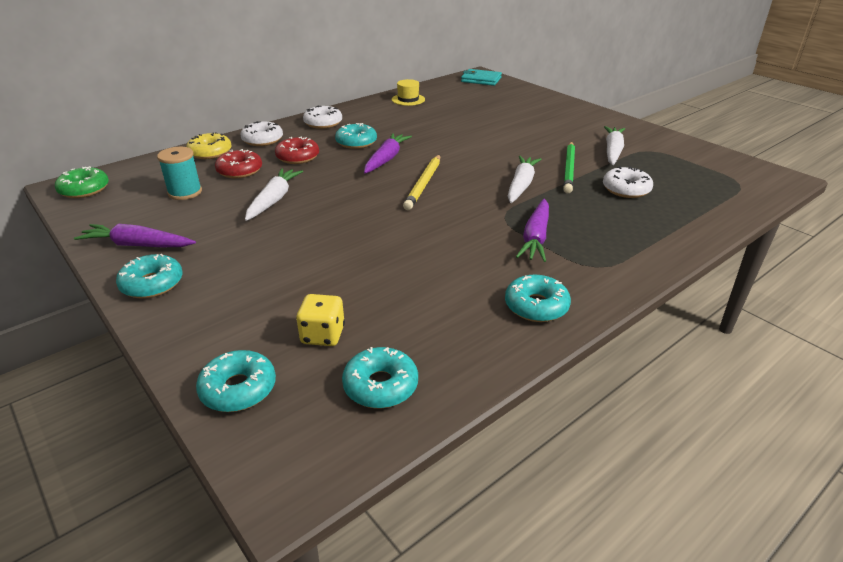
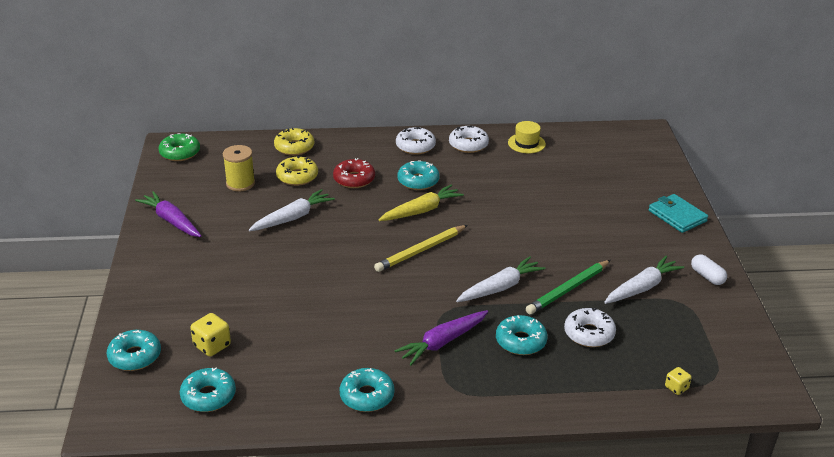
camera: 35 degrees right, 0 degrees up
turquoise donut [116,254,182,299] -> turquoise donut moved to [496,315,548,355]
turquoise spool [157,147,202,200] -> yellow spool [223,145,255,192]
red donut [215,149,262,178] -> yellow donut [276,155,318,186]
white donut [241,121,283,146] -> white donut moved to [449,126,489,153]
purple carrot [364,133,412,174] -> yellow carrot [379,185,464,221]
turquoise wallet [461,69,502,86] -> turquoise wallet moved to [649,194,708,233]
none -> yellow dice [665,367,692,395]
none -> white capsule [691,254,727,285]

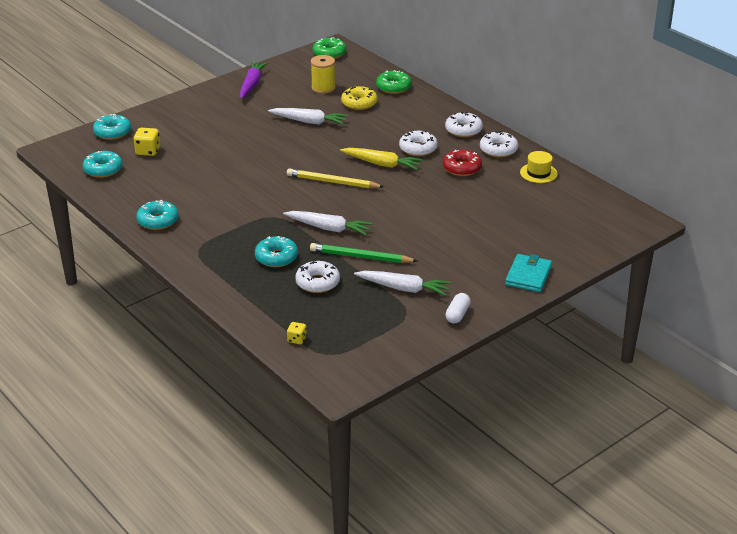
camera: 55 degrees right, 0 degrees up
yellow donut [274,128,314,156] -> green donut [376,70,412,94]
red donut [333,158,375,188] -> red donut moved to [443,149,482,176]
purple carrot [394,310,488,366] -> none
turquoise donut [397,160,440,190] -> white donut [399,131,438,156]

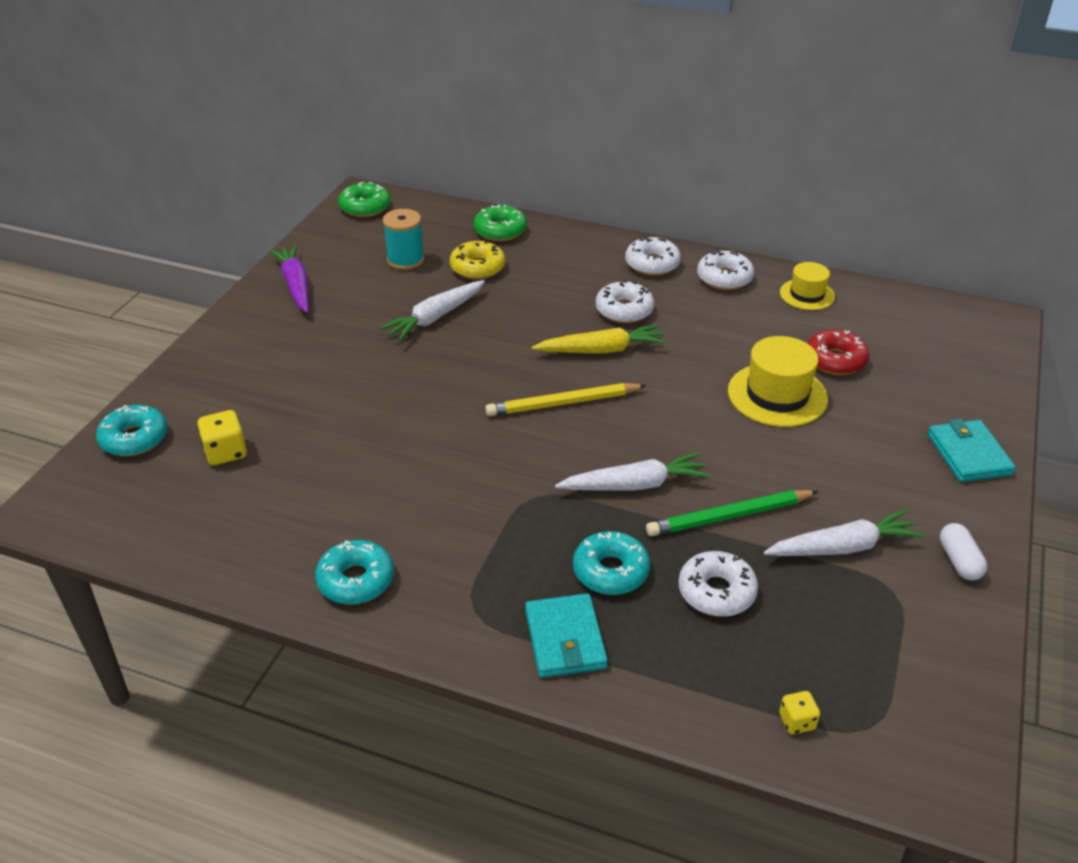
camera: 30 degrees left, 5 degrees up
turquoise donut [83,151,123,178] -> none
white carrot [268,108,348,125] -> white carrot turned 150 degrees clockwise [380,280,485,341]
yellow spool [311,55,335,94] -> turquoise spool [383,209,424,270]
red donut [443,149,482,176] -> red donut moved to [807,330,870,375]
none -> turquoise wallet [525,593,608,678]
none -> yellow hat [728,336,828,427]

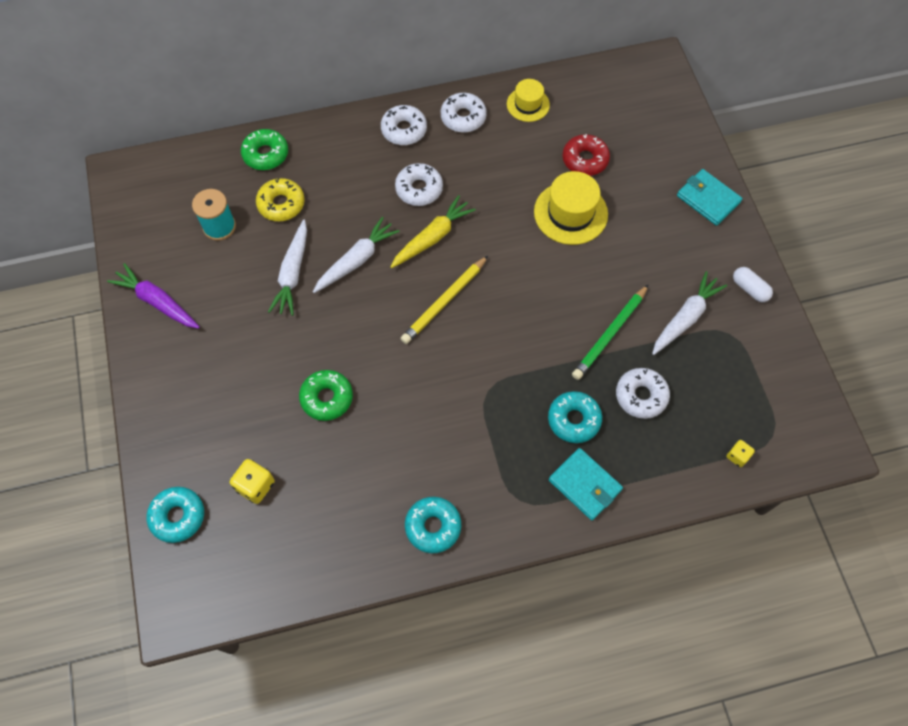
camera: 35 degrees left, 25 degrees up
green donut [338,182,390,217] -> green donut moved to [299,370,353,421]
white carrot [555,452,710,491] -> white carrot moved to [313,217,400,293]

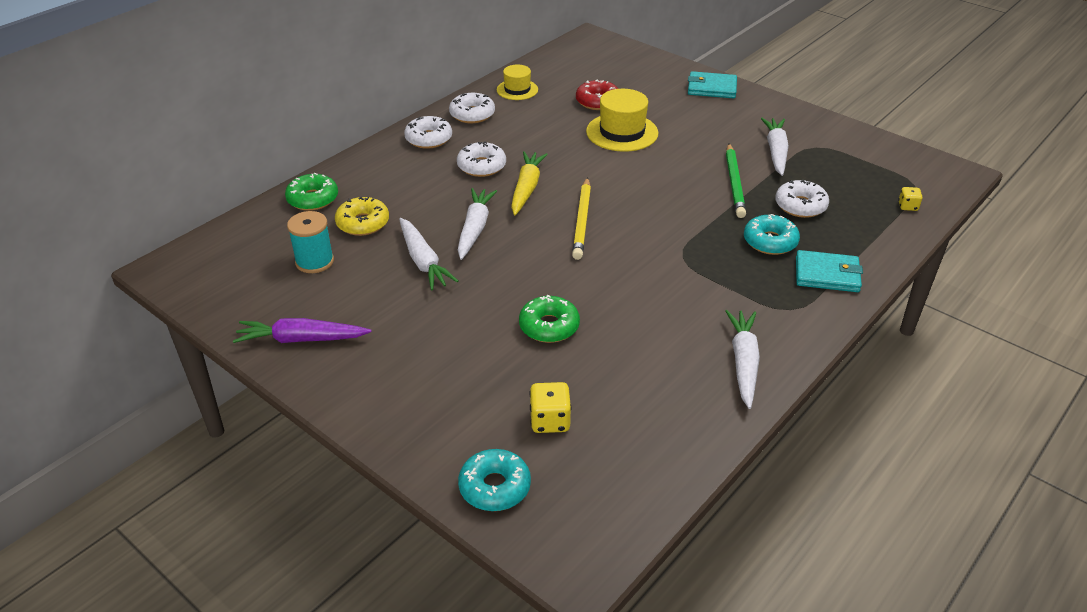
camera: 35 degrees left, 25 degrees down
turquoise donut [405,497,461,553] -> white carrot [725,310,760,409]
white capsule [733,267,773,302] -> none

